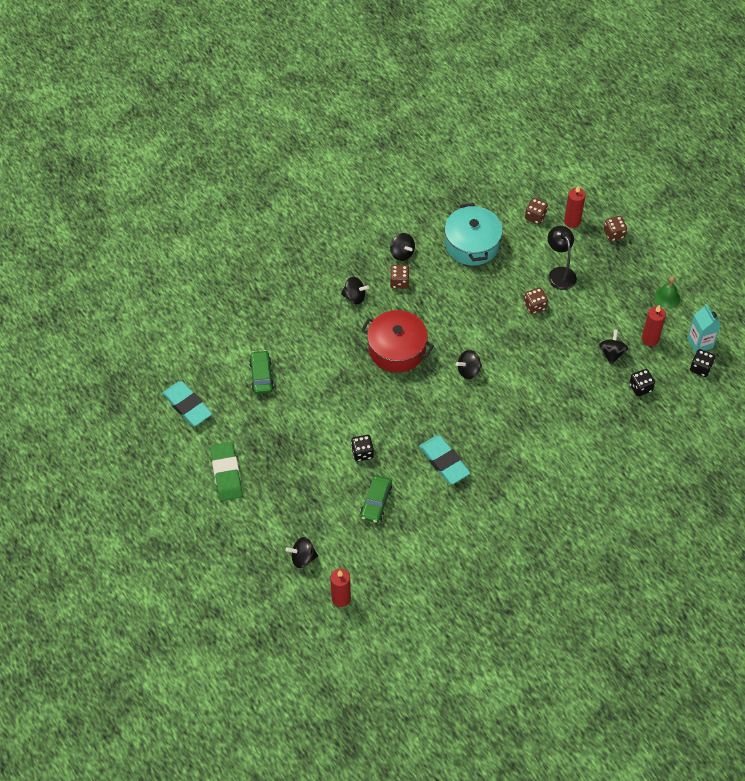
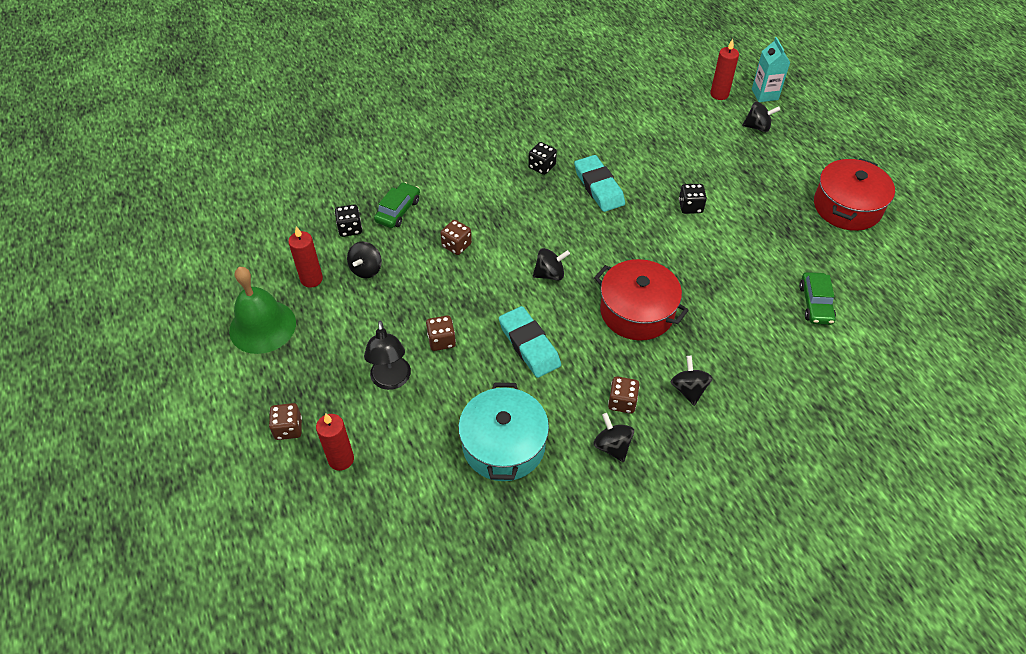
camera: 170 degrees left, 5 degrees down
turquoise eraser [162,381,212,426] -> turquoise eraser moved to [499,306,561,378]
green eraser [210,442,243,501] -> red pot [814,158,895,231]
black spinning top [341,276,369,305] -> black spinning top turned 60 degrees clockwise [671,356,713,406]
green car [360,475,392,523] -> green car moved to [374,182,420,228]
brown dice [525,198,548,224] -> brown dice moved to [440,220,472,255]
green bell [654,276,680,309] -> green bell [229,267,296,354], size x1.86
turquoise carton [687,304,721,354] -> turquoise carton moved to [752,37,790,102]
black dice [690,349,715,377] -> black dice moved to [528,142,557,175]

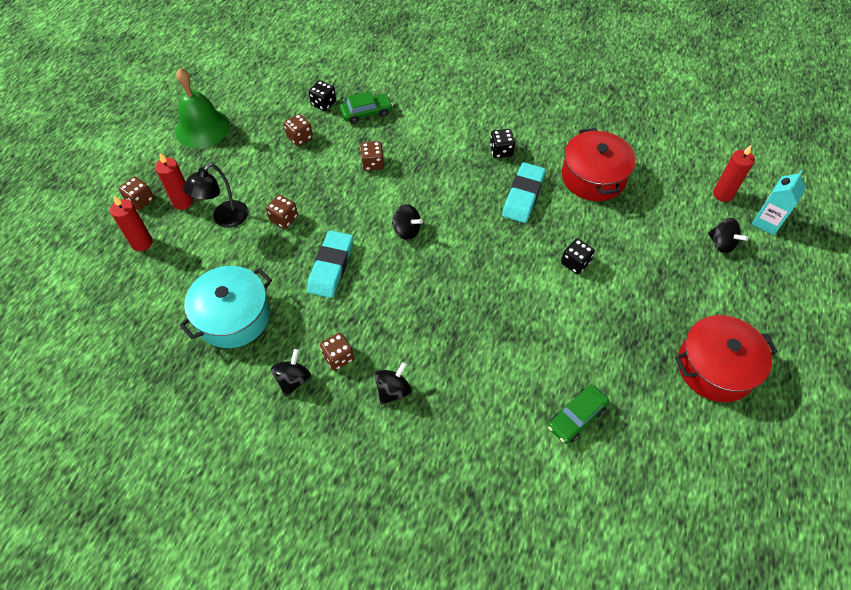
camera: 45 degrees right, 5 degrees up
red candle [288,226,323,288] -> red candle moved to [155,153,193,210]
black spinning top [347,242,382,278] -> brown dice [284,114,313,146]
red pot [594,259,689,340] -> red pot moved to [562,128,636,201]

